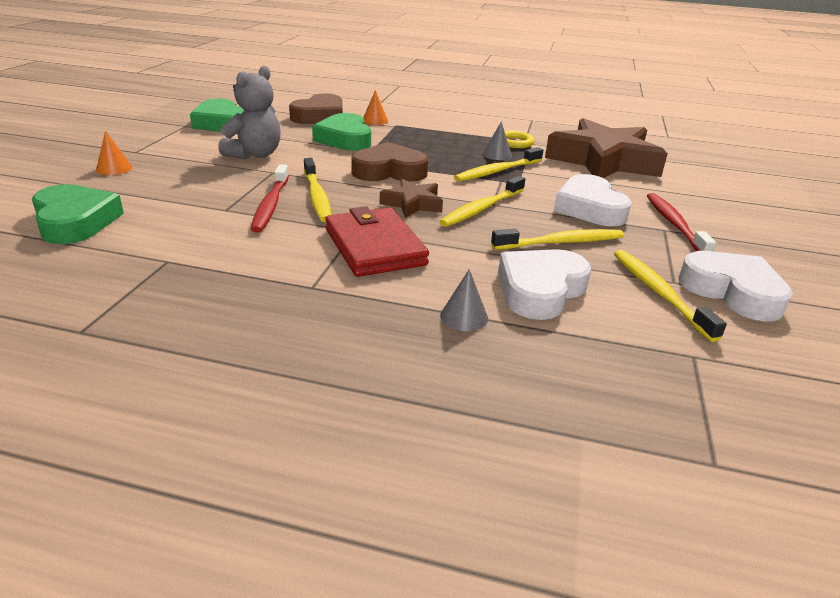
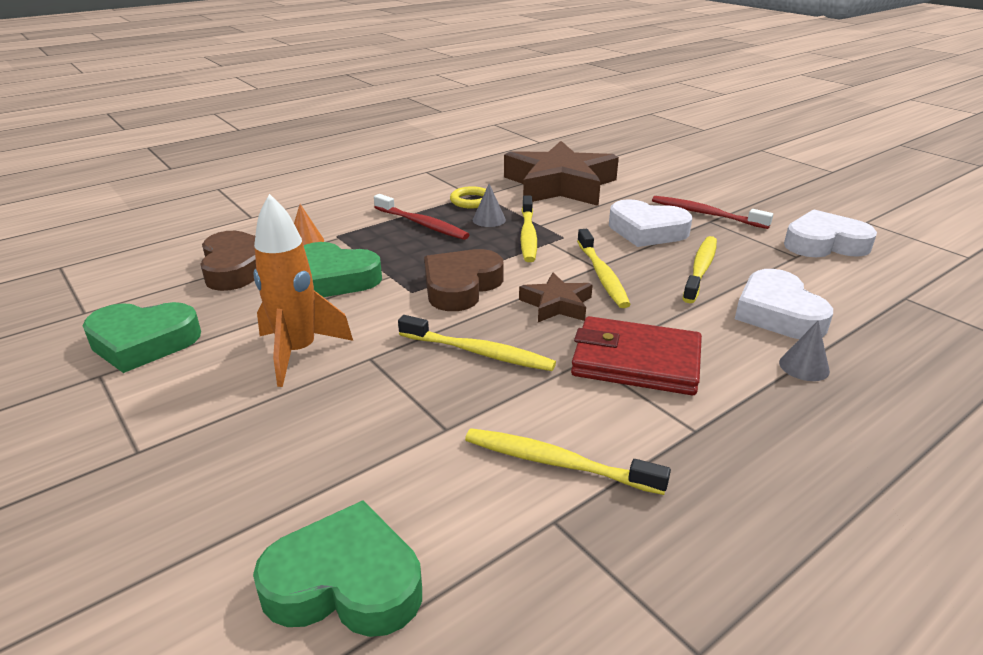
camera: 50 degrees left, 0 degrees up
orange cone [96,131,132,175] -> none
grey teddy bear [218,66,281,159] -> orange rocket [253,194,353,387]
red toothbrush [251,164,289,233] -> red toothbrush moved to [374,194,469,240]
yellow toothbrush [614,250,727,342] -> yellow toothbrush moved to [465,428,671,495]

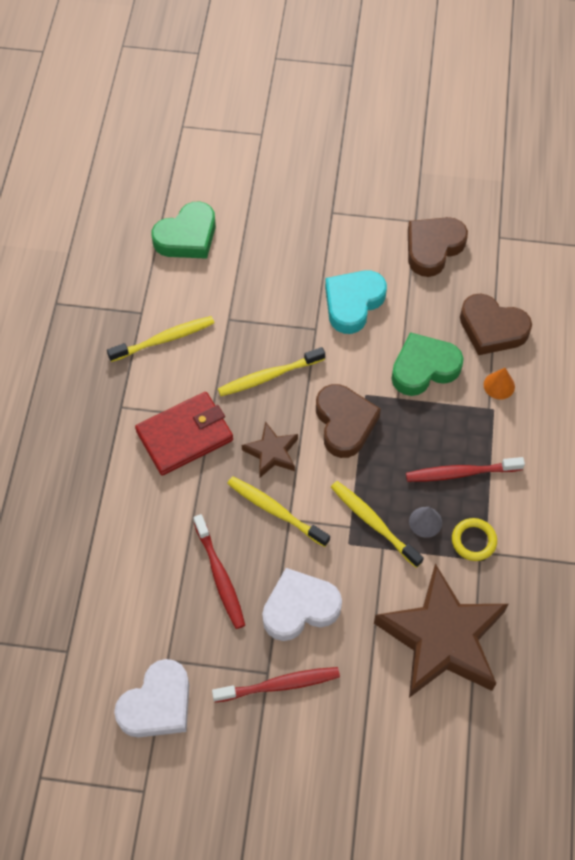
camera: 135 degrees right, 30 degrees up
green heart [83,302,201,373] -> brown heart [408,217,468,277]
orange rocket [253,194,353,387] -> turquoise heart [325,270,387,334]
yellow toothbrush [682,236,717,303] -> red toothbrush [193,514,245,629]
white heart [735,269,833,339] -> none
grey cone [779,321,830,381] -> none

